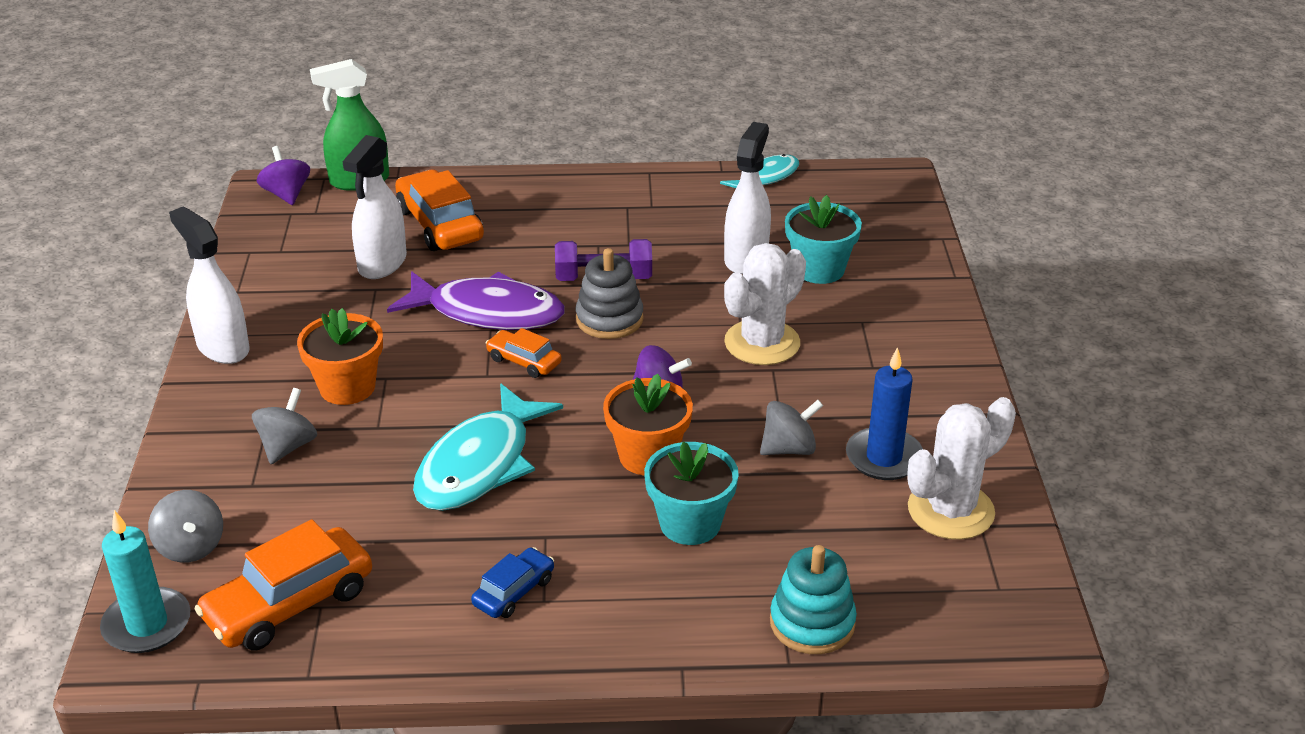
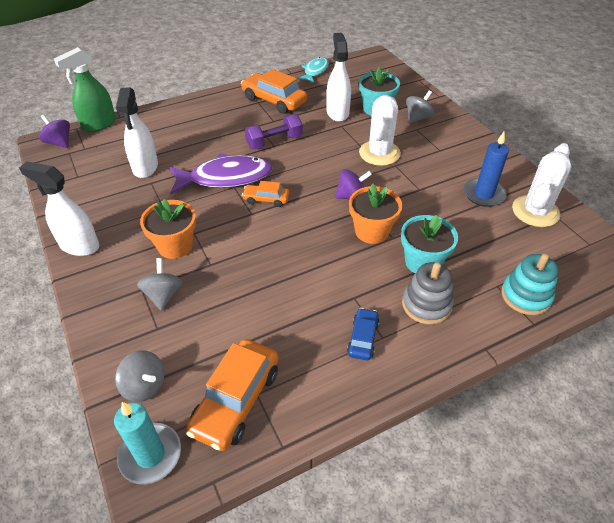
camera: 25 degrees left, 10 degrees up
orange car [395,170,484,251] -> orange car moved to [241,69,307,114]
turquoise fish [413,383,563,511] -> none
grey stacking toy [576,248,644,339] -> grey stacking toy moved to [402,262,454,324]
grey spinning top [760,400,823,455] -> grey spinning top moved to [406,90,434,124]

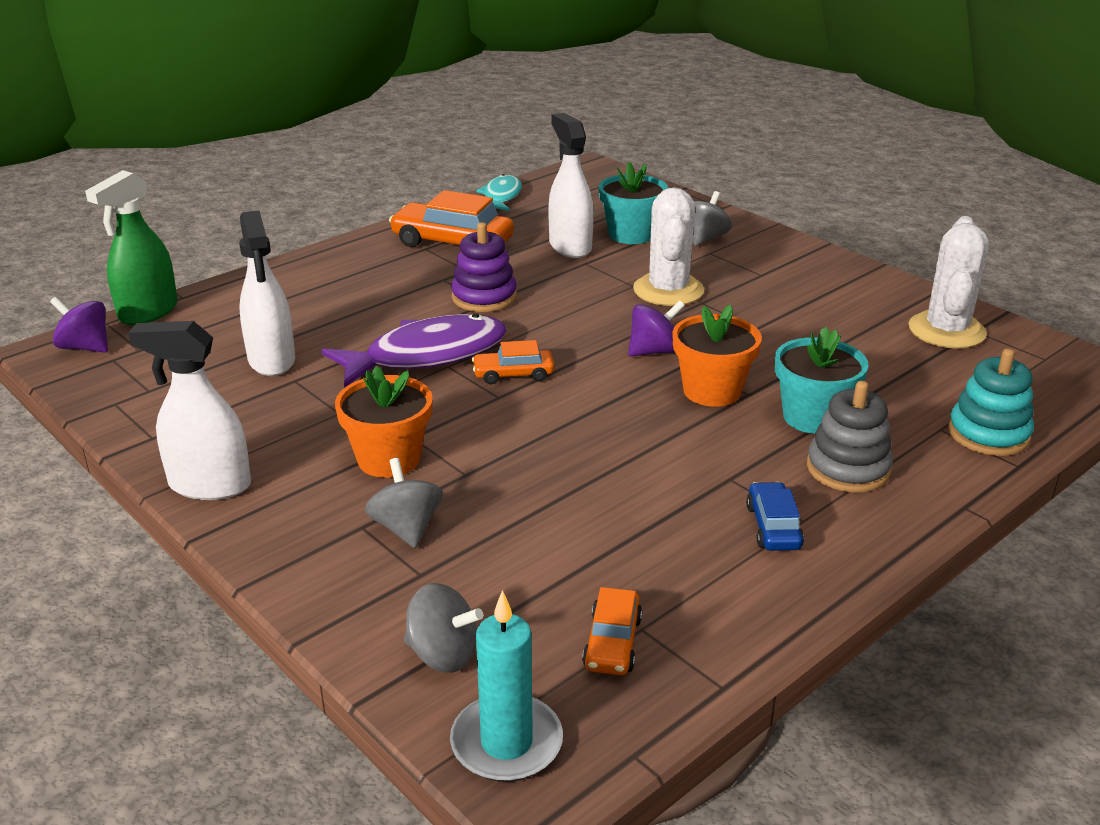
camera: 15 degrees left, 15 degrees down
orange car [186,339,279,451] -> orange car [582,587,642,675], size x0.55
purple dumbbell [245,114,303,149] -> purple stacking toy [451,222,517,312]
blue candle [464,132,509,207] -> none

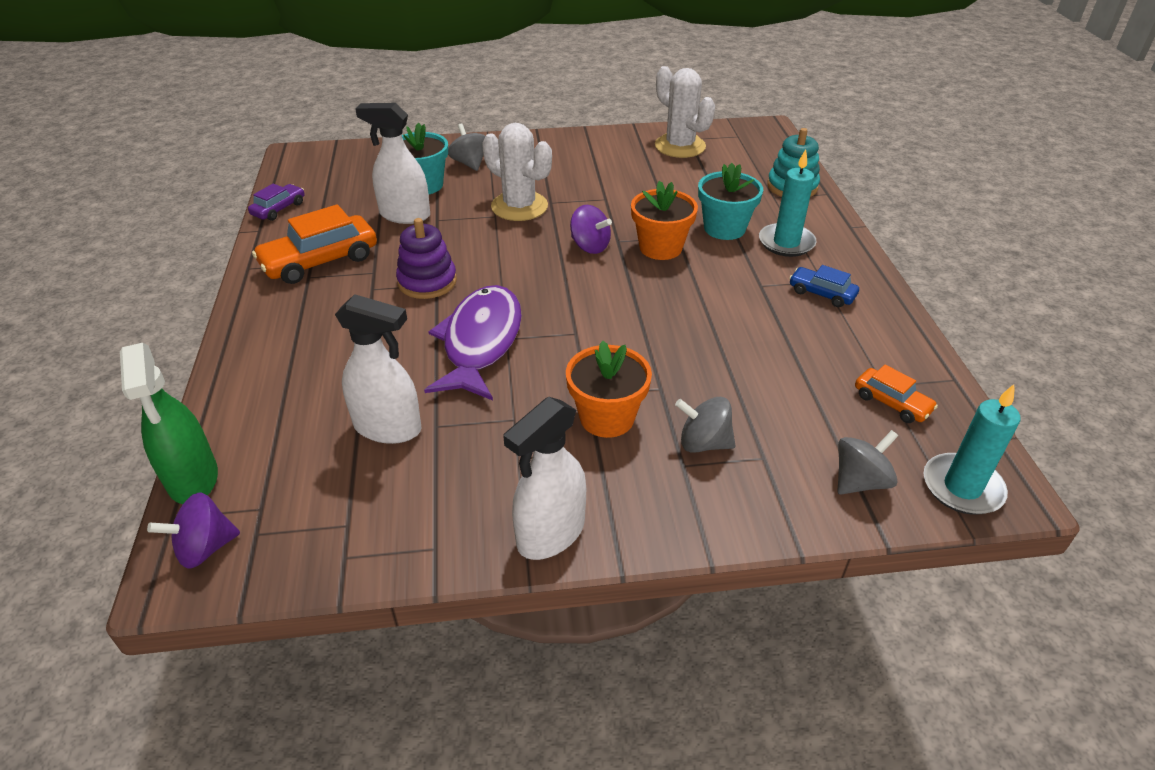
camera: 55 degrees left, 10 degrees up
orange car [472,340,554,385] -> none
turquoise fish [476,174,522,211] -> purple car [248,184,304,221]
purple spinning top [628,300,685,356] -> purple spinning top turned 120 degrees clockwise [570,205,612,254]
grey stacking toy [807,381,893,493] -> turquoise candle [759,149,817,257]

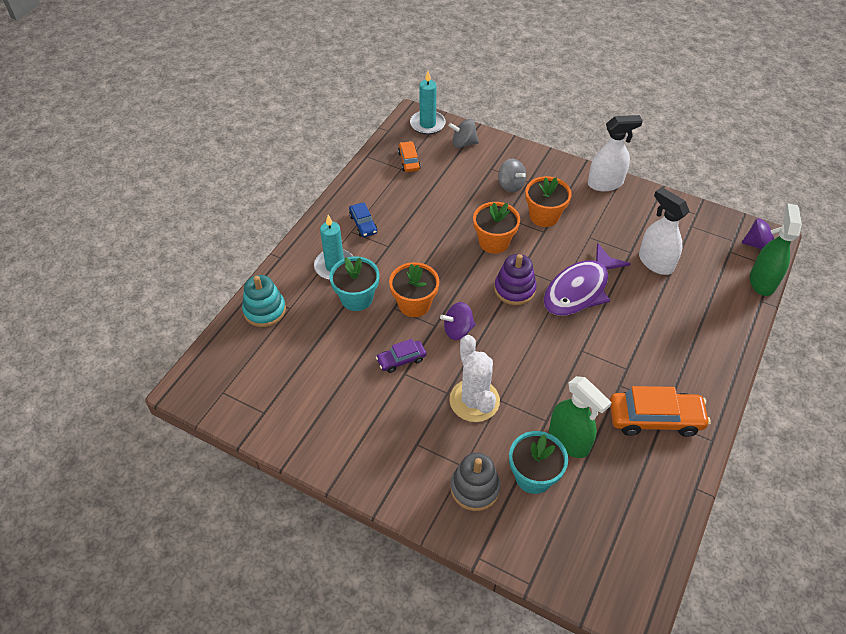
camera: 145 degrees left, 10 degrees up
purple car [248,184,304,221] -> purple car moved to [376,339,426,373]
white spray bottle [355,103,430,224] -> green spray bottle [549,376,612,458]
purple stacking toy [396,218,457,299] -> purple stacking toy moved to [494,254,537,305]
grey spinning top [448,124,486,171] -> grey stacking toy [450,453,501,511]
purple spinning top [570,205,612,254] -> purple spinning top turned 90 degrees counterclockwise [440,302,476,340]
white cactus [655,66,715,158] -> none
none -> orange flower pot [473,202,520,254]

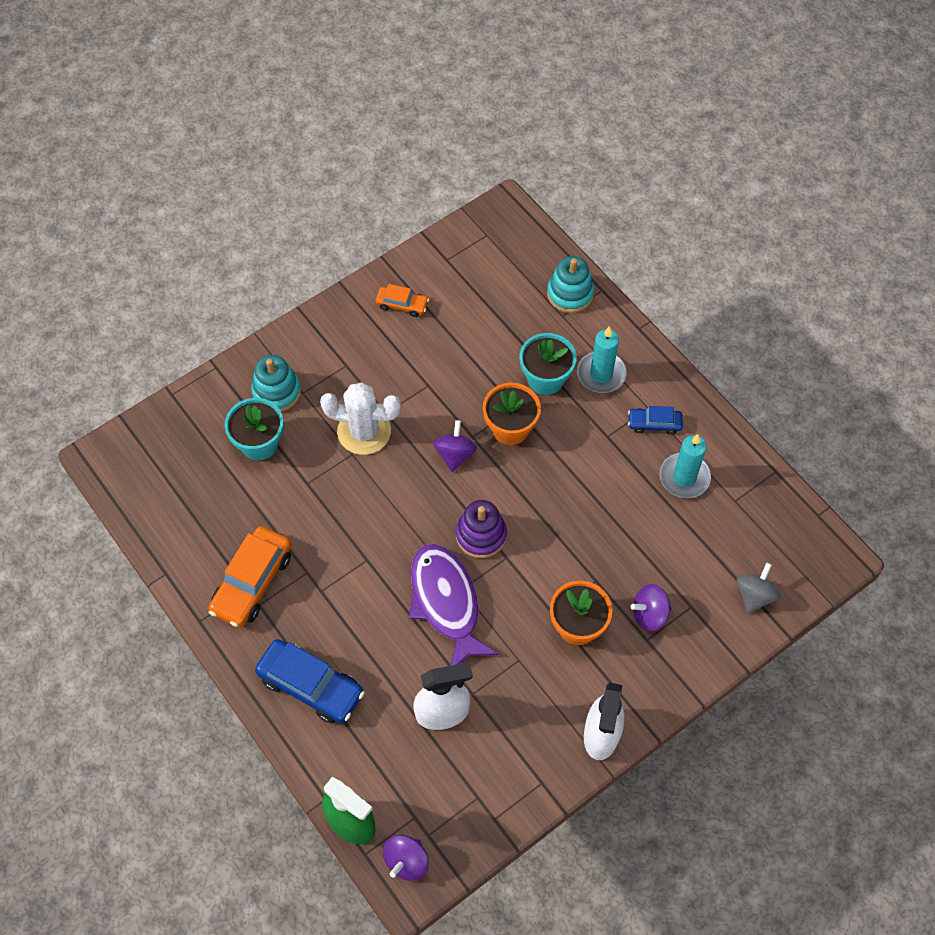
camera: 115 degrees right, 10 degrees up
purple car [376,339,426,373] -> none
orange car [398,141,421,172] -> orange car moved to [376,284,429,317]
turquoise candle [410,71,446,135] -> turquoise candle moved to [660,434,711,498]
grey stacking toy [450,453,501,511] -> turquoise stacking toy [251,355,301,412]
orange flower pot [473,202,520,254] -> none
grey spinning top [498,159,526,193] -> purple spinning top [631,584,672,631]
green spray bottle [549,376,612,458] -> none
none -> blue car [255,639,365,724]

